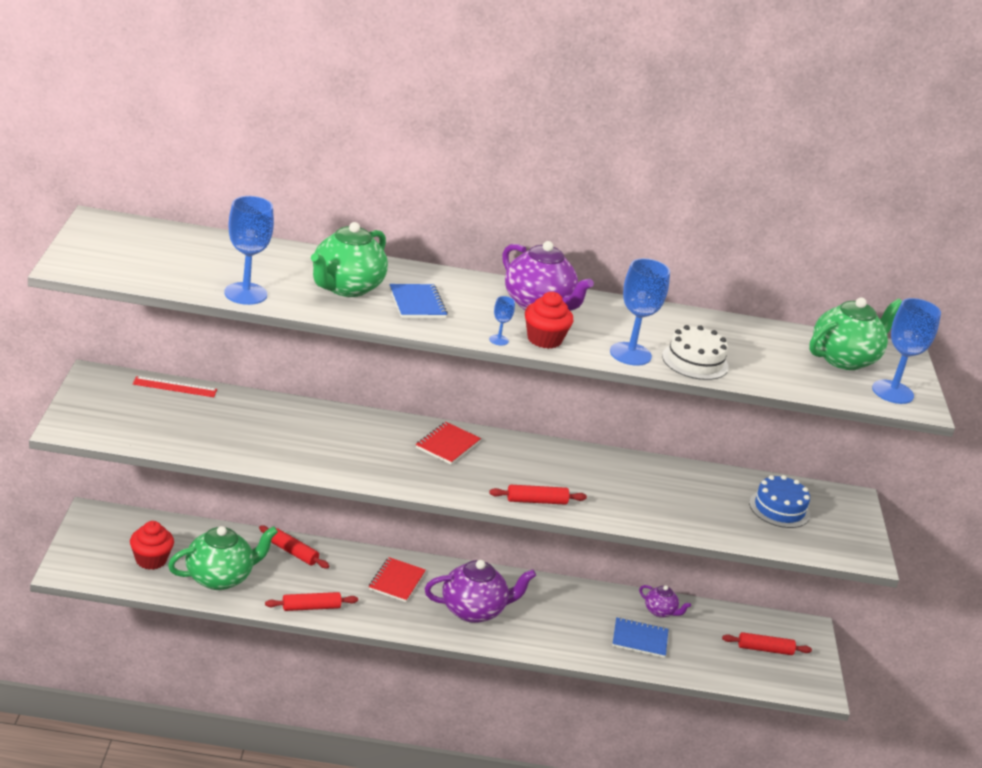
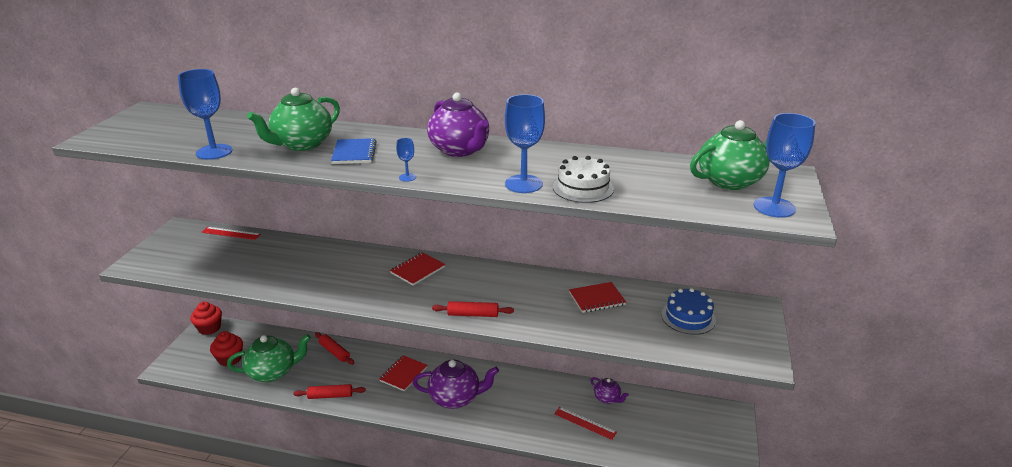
camera: 15 degrees right, 0 degrees up
red cupcake [525,292,573,349] -> red cupcake moved to [190,301,222,335]
blue notebook [612,617,668,658] -> red ruler [554,407,617,440]
red rolling pin [722,632,812,655] -> none
none -> red notebook [569,282,626,313]

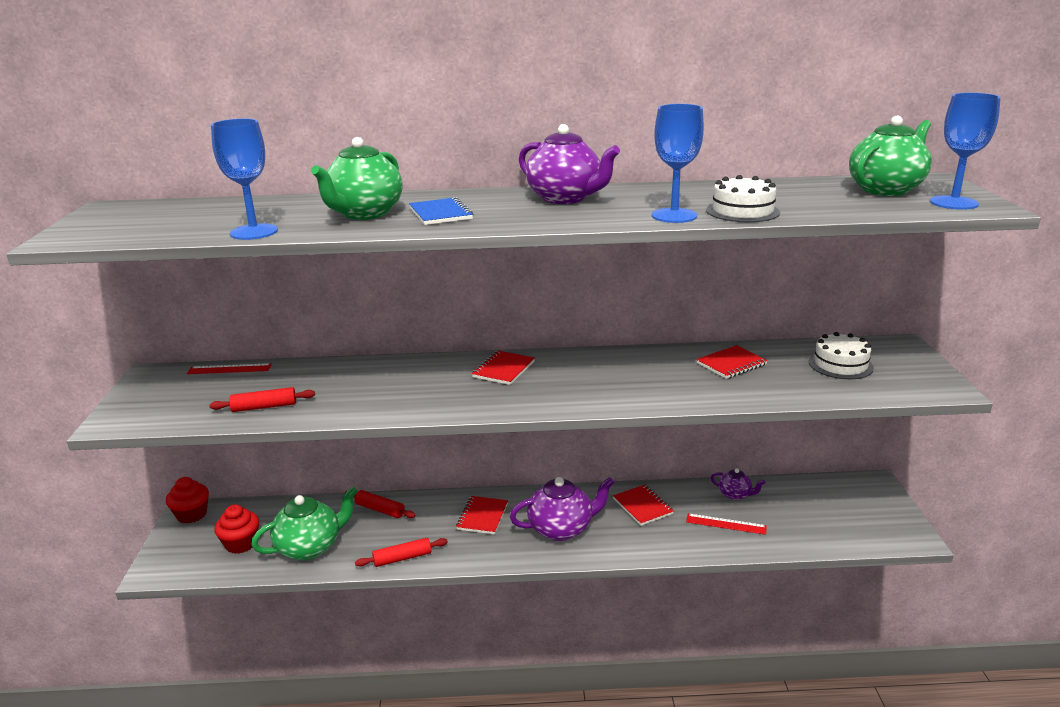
camera: 15 degrees left, 5 degrees down
blue goblet [396,138,416,182] -> none
red rolling pin [432,301,514,317] -> red rolling pin moved to [209,387,315,412]
blue cake [661,288,716,335] -> white cake [809,332,874,379]
none -> red notebook [613,485,674,526]

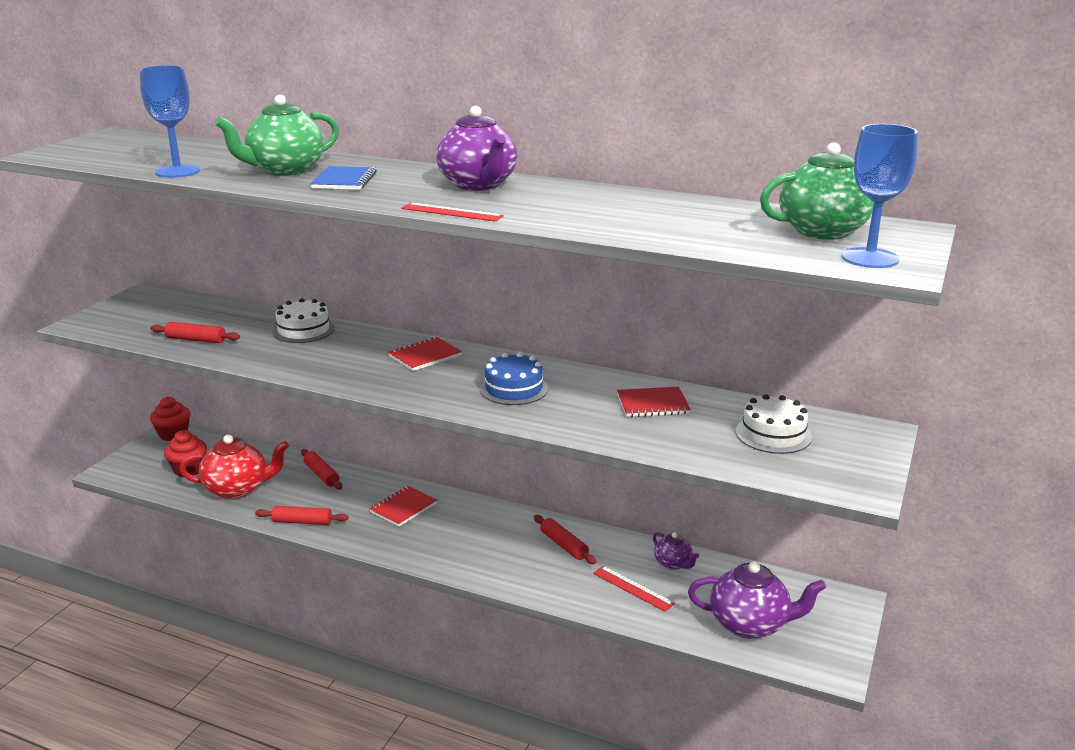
camera: 25 degrees right, 0 degrees up
red ruler [187,363,272,374] -> red ruler moved to [401,203,503,222]
green teapot [252,486,358,560] -> red teapot [180,434,289,499]
purple teapot [510,477,615,541] -> purple teapot moved to [688,561,826,639]
red notebook [613,485,674,526] -> red rolling pin [534,515,596,564]
blue goblet [652,104,704,223] -> none
white cake [706,175,780,222] -> white cake moved to [272,298,335,343]
none -> blue cake [480,352,548,405]

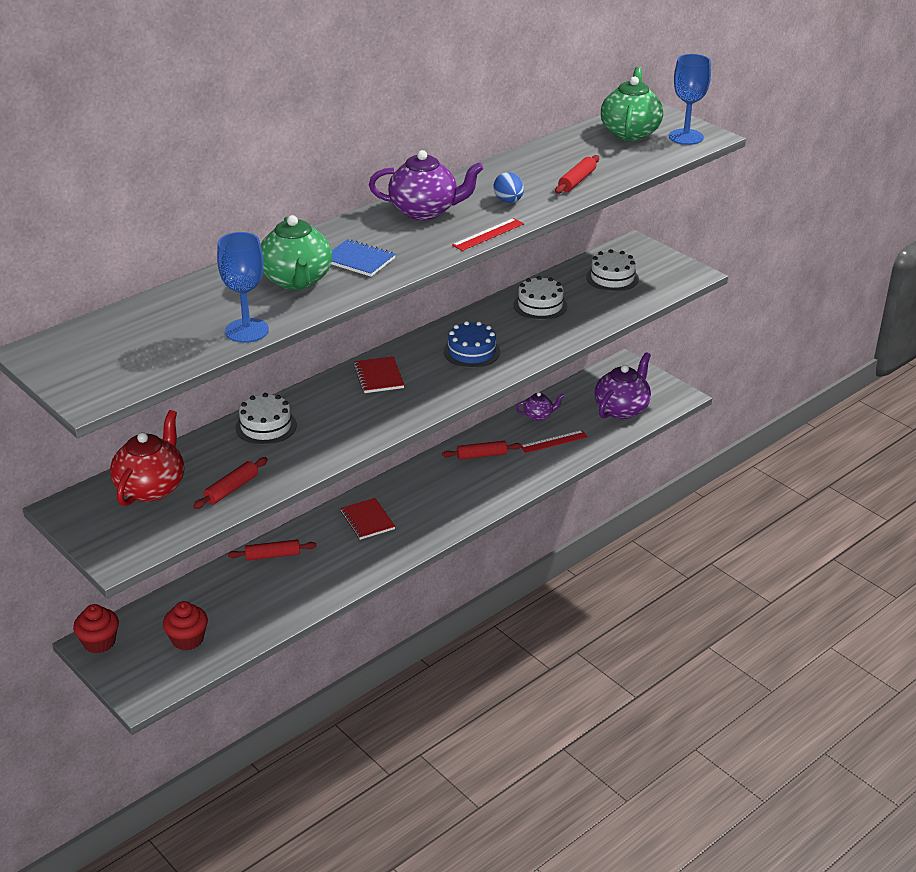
camera: 65 degrees left, 10 degrees up
red teapot [180,434,289,499] -> red teapot moved to [110,410,184,506]
red rolling pin [255,506,348,525] -> red rolling pin moved to [555,155,599,194]
red notebook [617,387,691,417] -> white cake [513,276,567,320]
none -> blue egg [494,172,524,203]

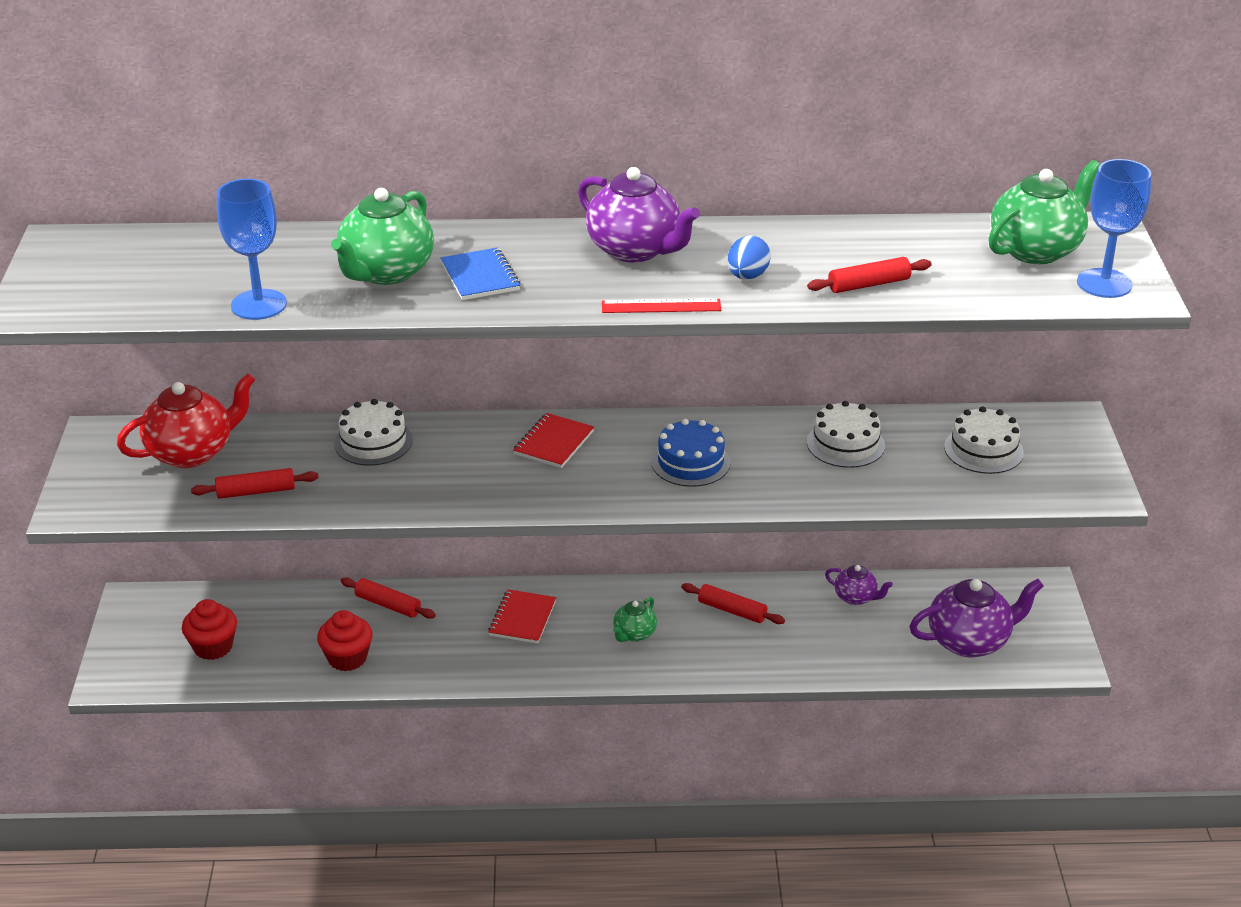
camera: 40 degrees right, 0 degrees up
red cupcake [73,604,119,654] -> red cupcake moved to [317,610,373,671]
red ruler [521,430,588,453] -> none
none -> green teapot [613,597,657,642]

